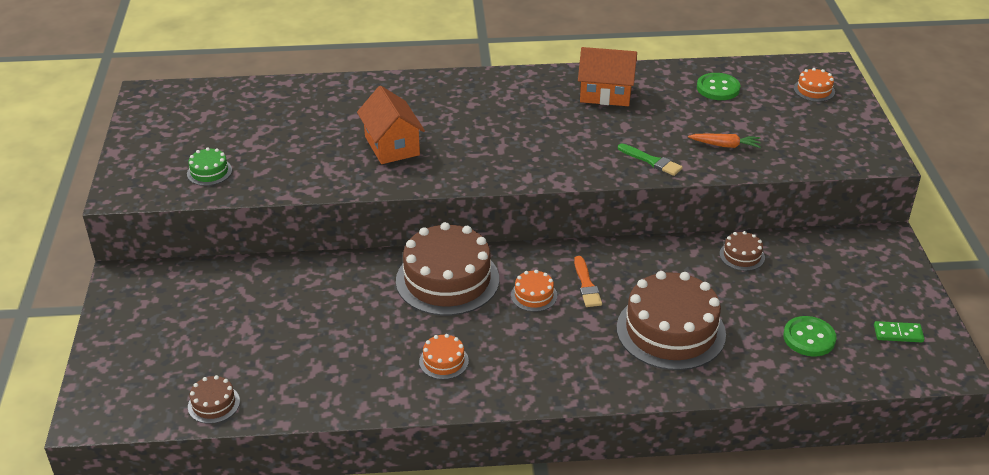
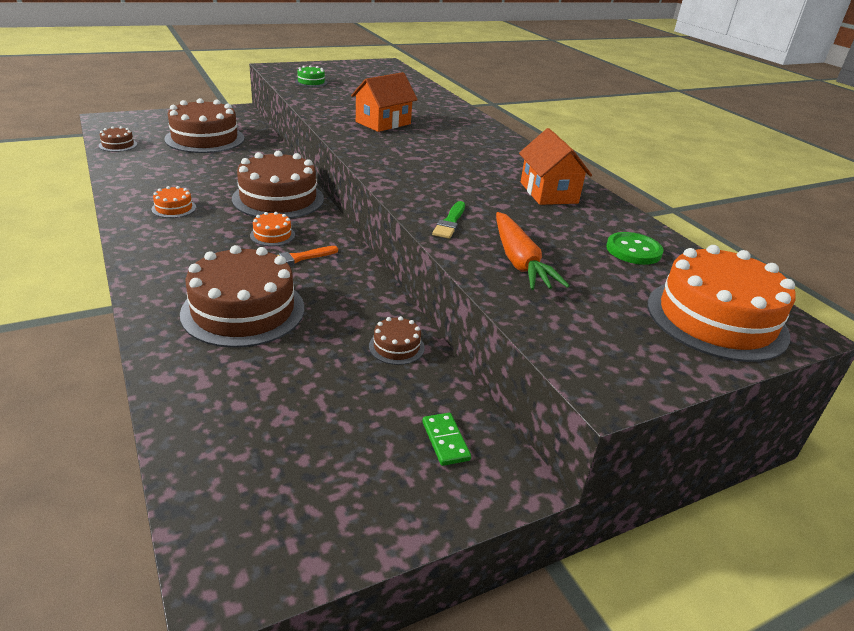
camera: 65 degrees right, 5 degrees down
orange carrot [688,134,761,148] -> orange carrot [496,212,570,290], size x1.67
green button [783,316,837,356] -> none
orange cake [794,68,835,102] -> orange cake [647,245,796,362], size x2.25
green domino [874,321,925,342] -> green domino moved to [422,413,471,466]
none -> brown cake [164,98,244,153]

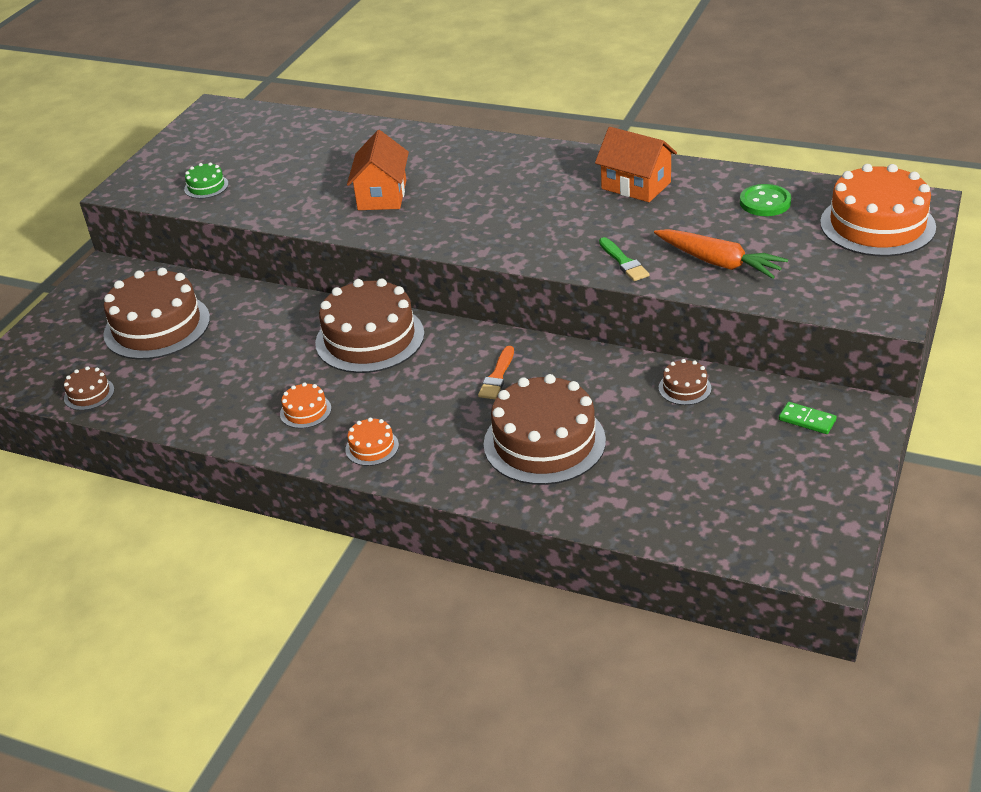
camera: 35 degrees left, 5 degrees up
orange cake [250,212,295,246] -> orange cake moved to [345,418,399,466]

